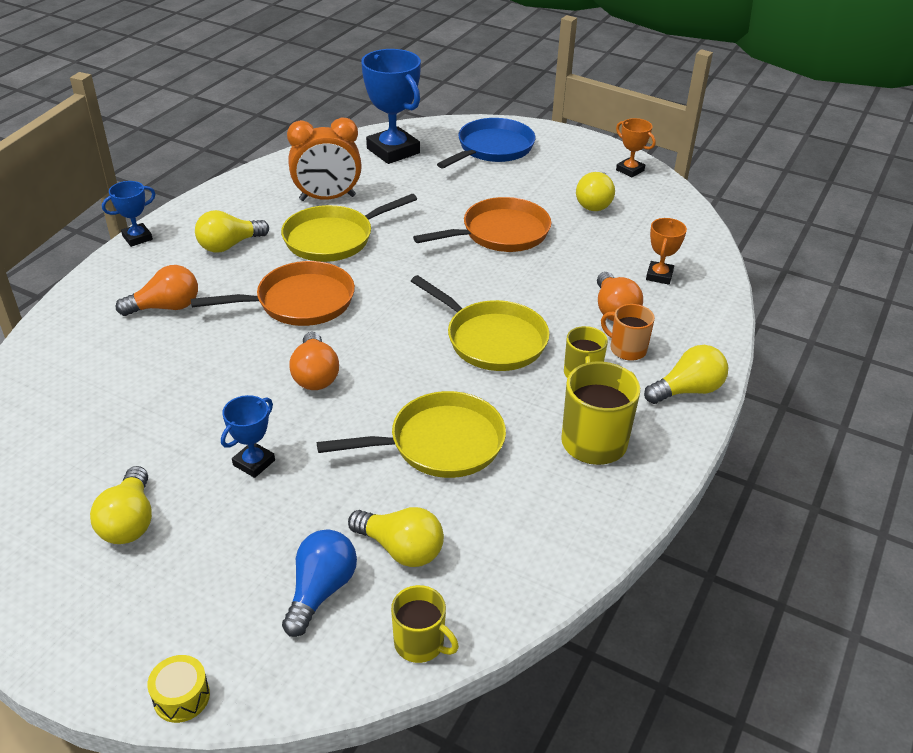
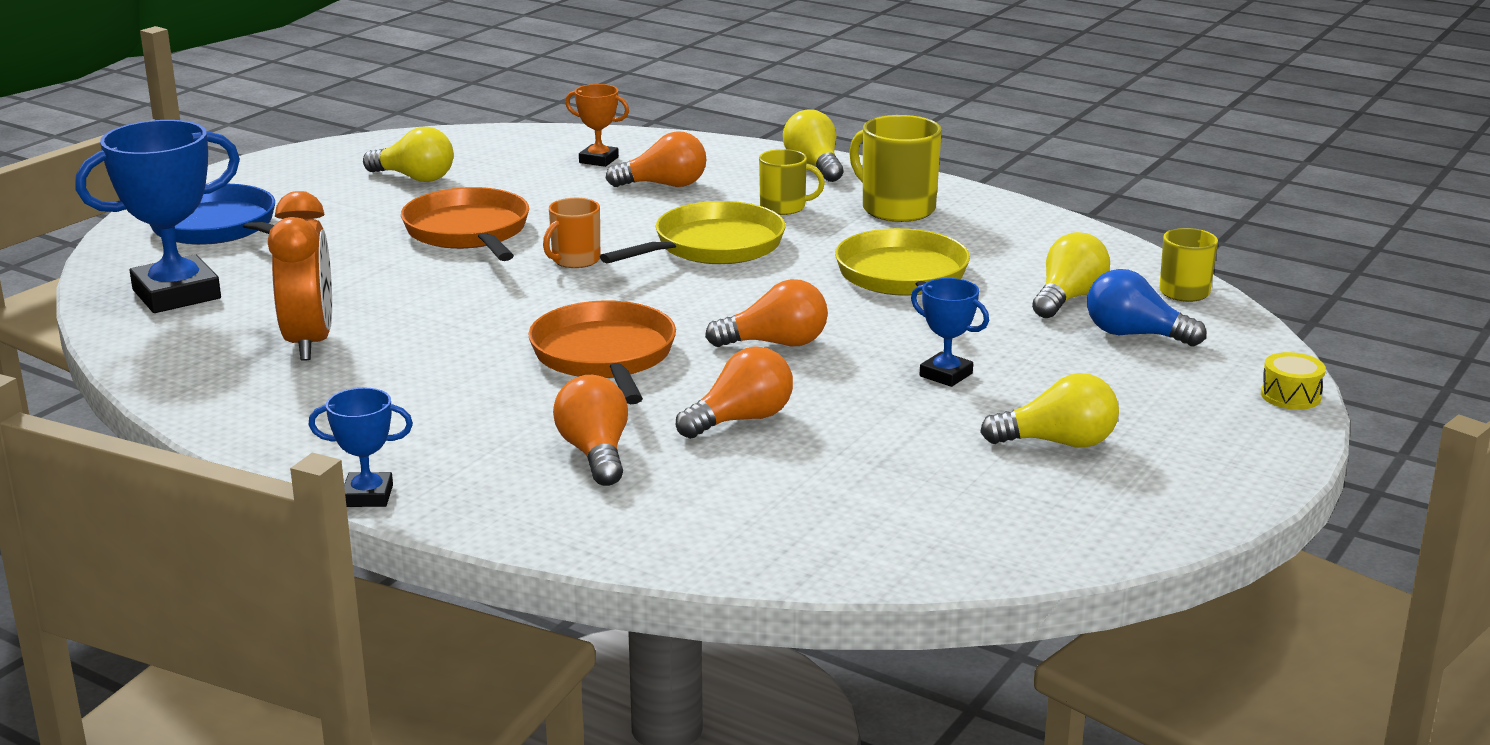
camera: 85 degrees left, 15 degrees down
blue trophy [102,181,155,247] -> blue trophy turned 60 degrees counterclockwise [309,388,413,507]
yellow light bulb [195,210,269,253] -> none
yellow pan [281,194,417,262] -> none
orange mug [601,304,655,361] -> orange mug moved to [543,198,600,268]
orange trophy [616,118,656,177] -> none
none -> orange light bulb [676,346,793,439]

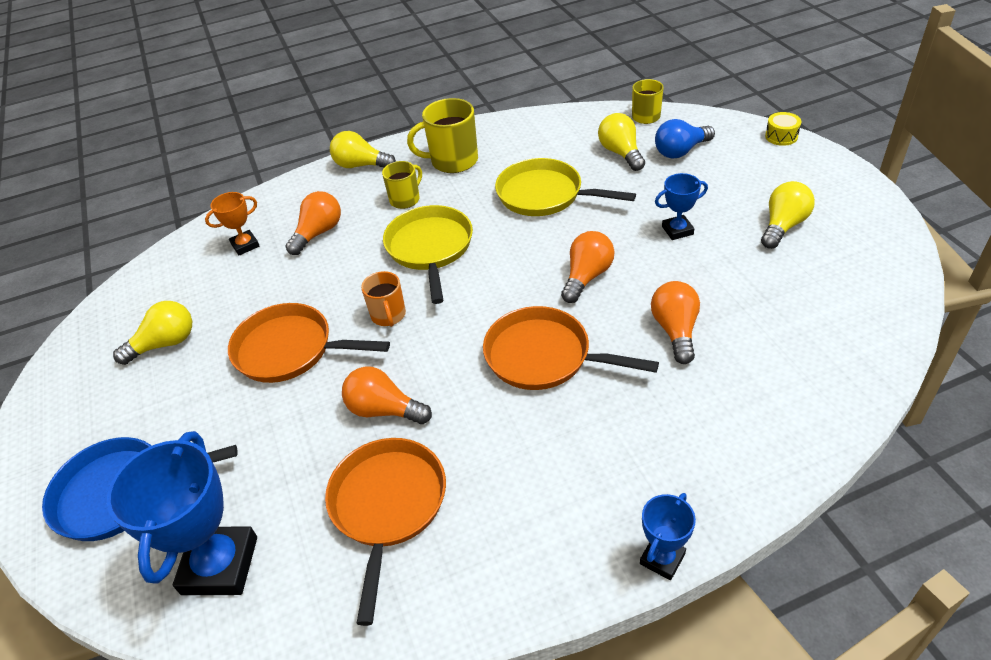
camera: 50 degrees left, 20 degrees up
orange clock [268,191,332,361] -> orange pan [325,438,446,626]
orange light bulb [553,375,628,486] -> orange light bulb moved to [342,366,432,424]

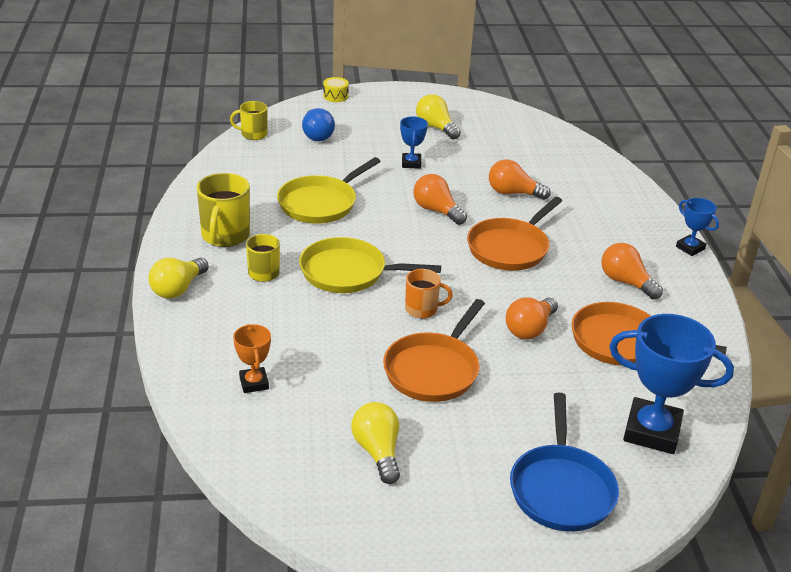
camera: 80 degrees left, 10 degrees down
orange light bulb [285,191,341,255] -> orange light bulb moved to [601,243,663,299]
yellow light bulb [598,113,645,171] -> none

